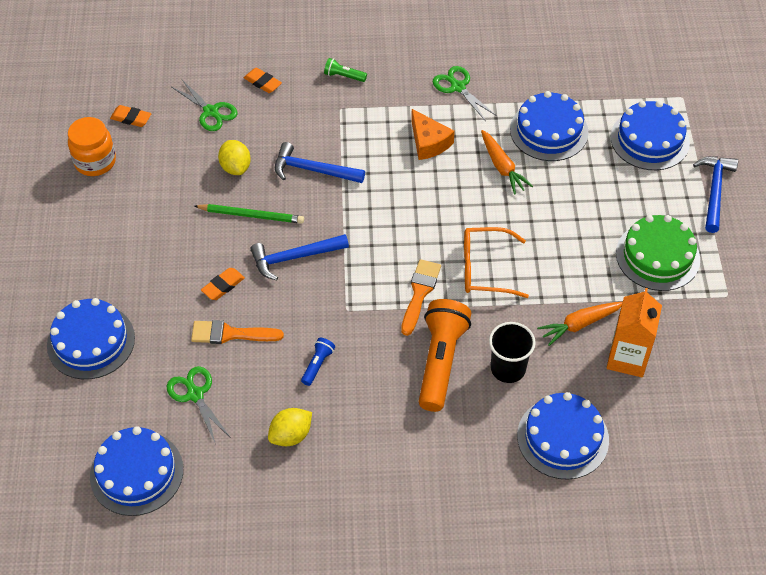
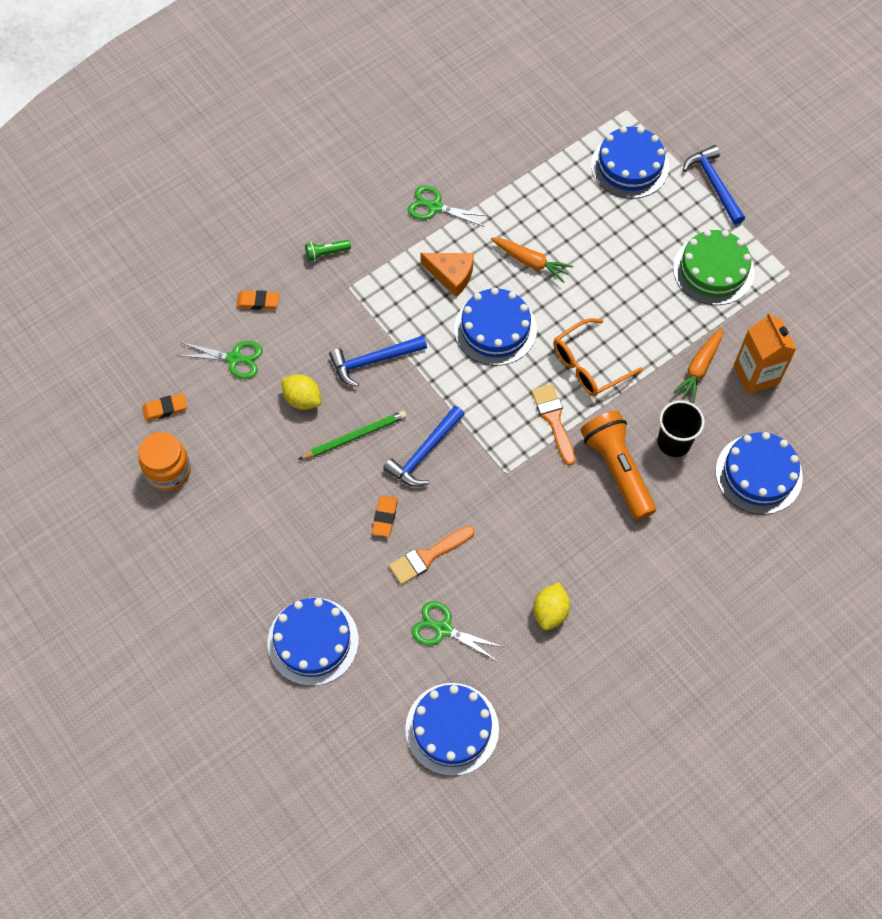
camera: 35 degrees left, 10 degrees up
blue flashlight [301,338,335,386] -> none
blue cake [510,91,589,161] -> blue cake moved to [454,288,537,366]

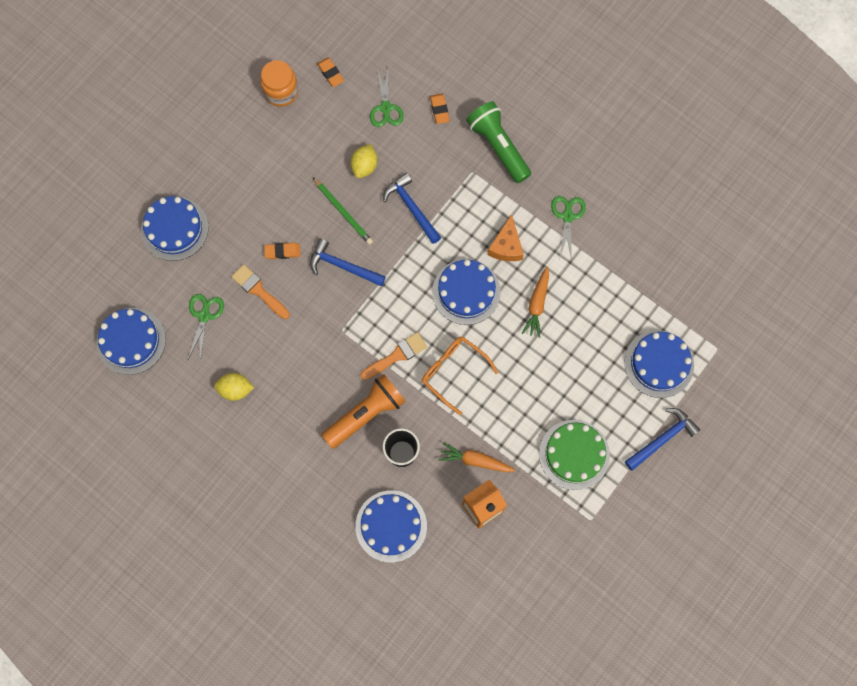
camera: 75 degrees right, 10 degrees up
green flashlight [305,240,351,262] -> green flashlight [466,101,531,183], size x2.25

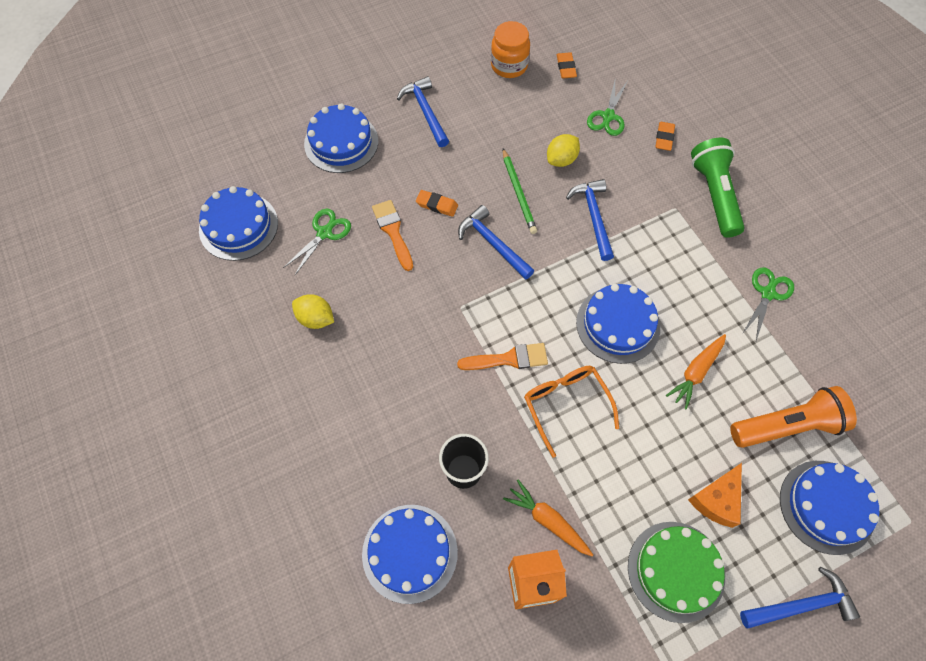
camera: 25 degrees right, 10 degrees down
orange flashlight [322,374,406,449] -> orange flashlight moved to [730,386,857,448]
orange cheese [487,214,524,261] -> orange cheese moved to [688,463,742,528]
none -> blue hammer [397,76,449,147]

